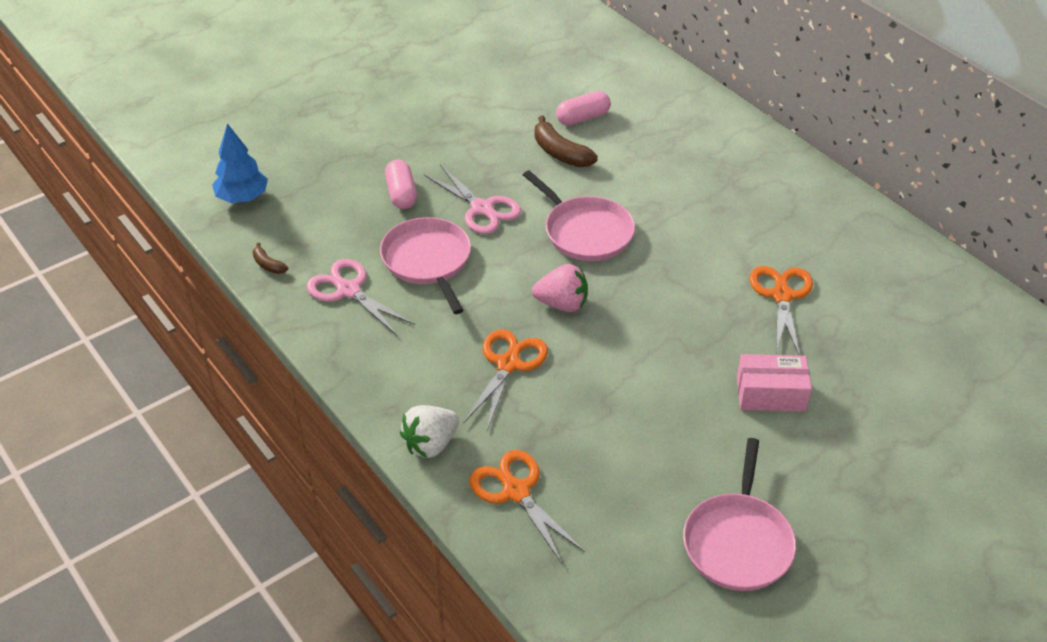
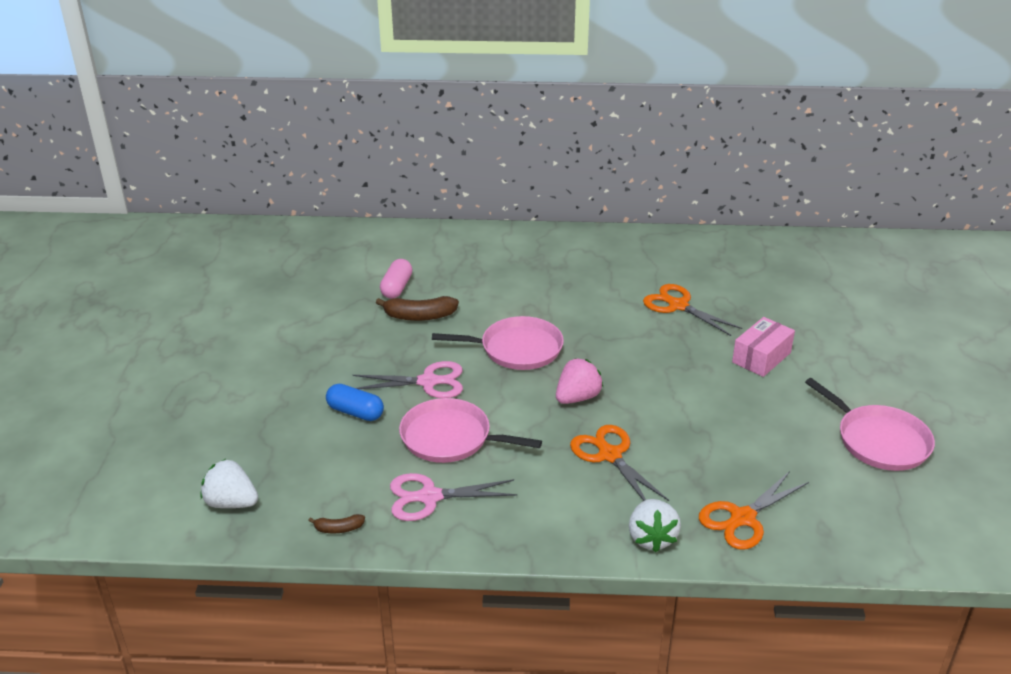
camera: 50 degrees left, 10 degrees down
blue tree [212,123,268,203] -> white strawberry [200,459,258,508]
pink capsule [385,160,417,209] -> blue capsule [326,384,384,421]
orange scissors [469,450,585,563] -> orange scissors turned 45 degrees counterclockwise [699,471,809,549]

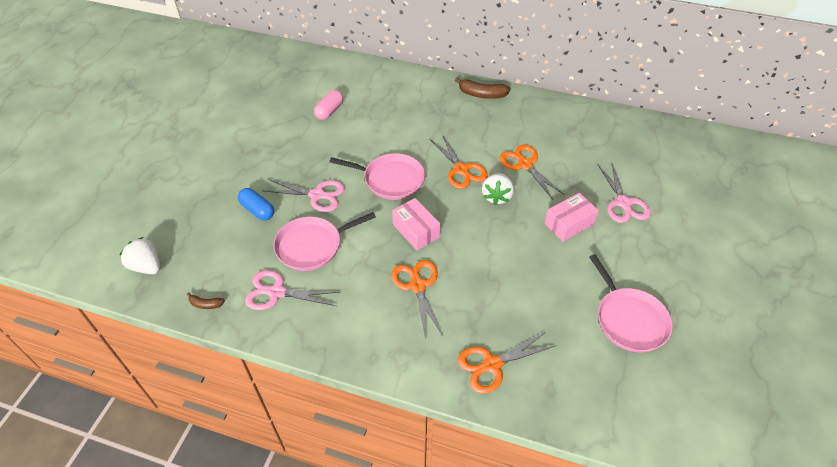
camera: 15 degrees right, 15 degrees up
brown banana [376,296,459,321] -> brown banana moved to [455,77,510,99]
pink pan [399,398,542,463] -> pink pan turned 60 degrees counterclockwise [273,212,376,271]
pink strawberry [556,358,603,404] -> pink box [392,198,440,250]
white strawberry [629,499,681,552] -> white strawberry moved to [482,173,514,205]
none -> orange scissors [430,134,488,189]
none -> pink scissors [598,163,651,223]

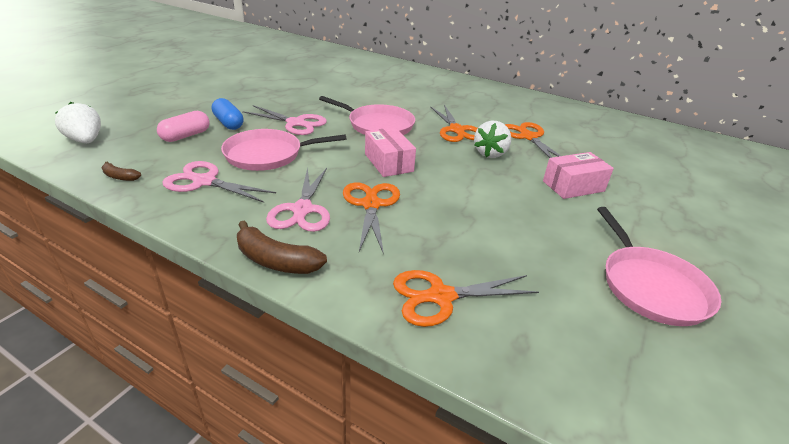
camera: 10 degrees right, 15 degrees down
pink capsule [314,90,343,120] -> pink capsule moved to [157,111,210,142]
brown banana [455,77,510,99] -> brown banana moved to [237,221,327,274]
pink scissors [598,163,651,223] -> pink scissors moved to [266,168,330,232]

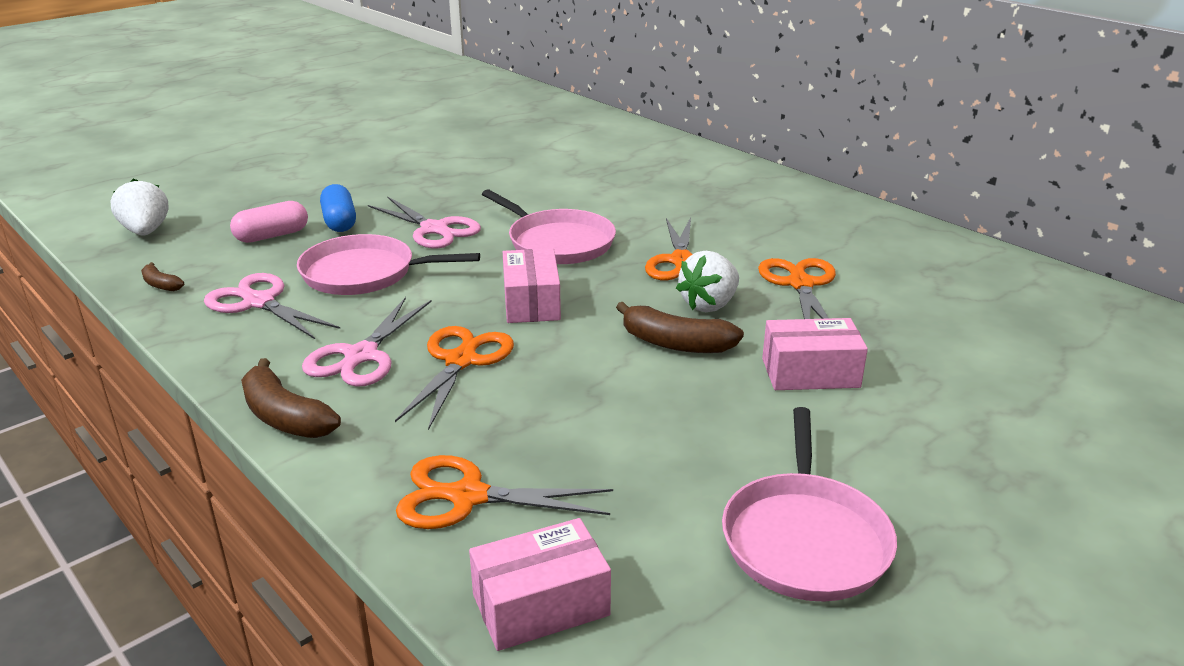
camera: 20 degrees right, 5 degrees down
none -> pink box [469,518,611,651]
none -> brown banana [616,302,744,353]

